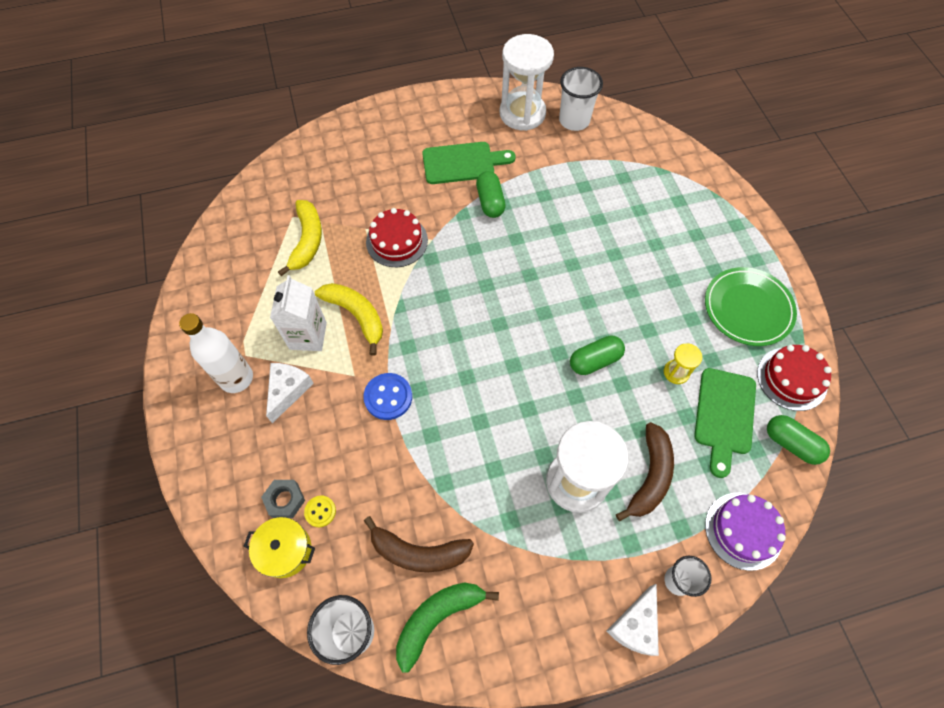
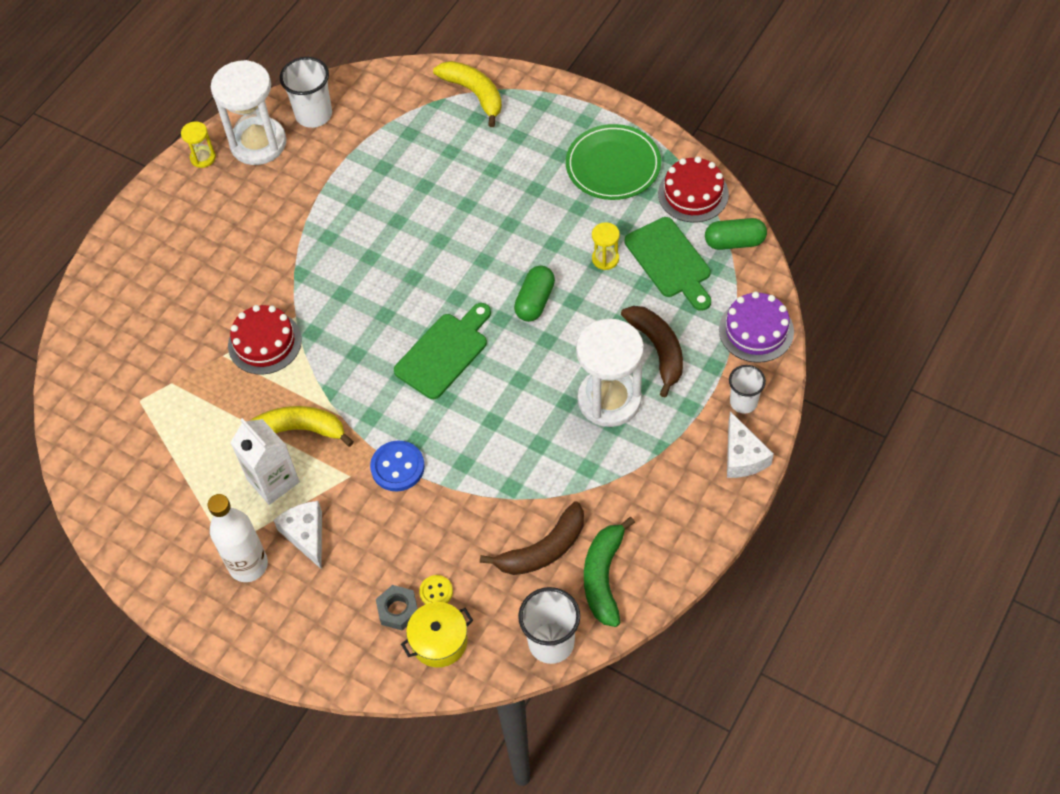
camera: 40 degrees left, 5 degrees down
yellow banana [278,200,322,276] -> yellow banana moved to [433,61,502,127]
green cutting board [422,142,516,184] -> green cutting board moved to [394,303,491,399]
green capsule [476,171,506,218] -> none
none -> yellow hourglass [181,121,216,168]

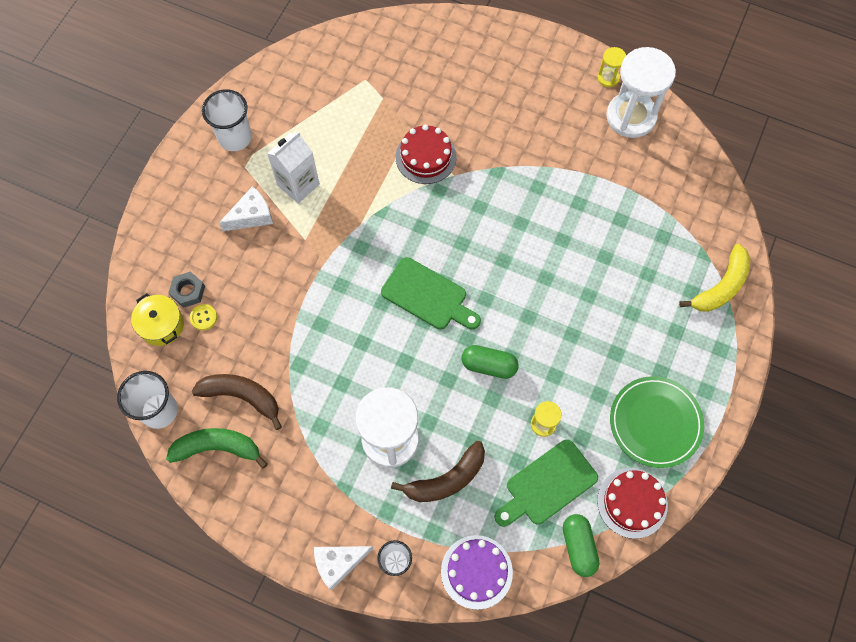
camera: 80 degrees right, 10 degrees up
white bottle [208,494,268,582] -> none
yellow banana [250,406,354,447] -> none
white cup [280,57,332,128] -> white cup moved to [202,89,252,151]
blue button [370,441,425,491] -> none
brown banana [480,502,584,575] -> brown banana turned 150 degrees clockwise [192,374,282,430]

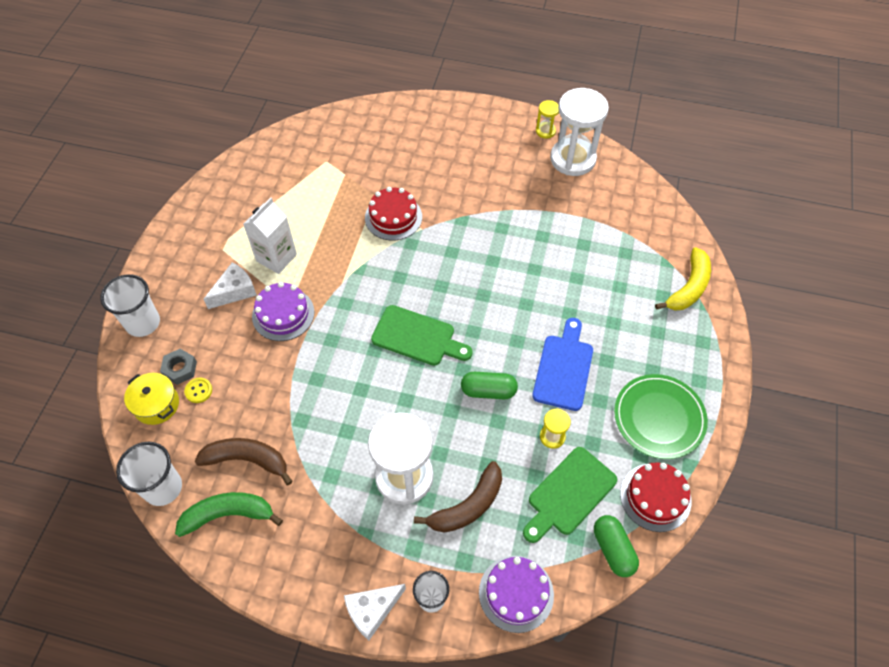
camera: 10 degrees left, 10 degrees down
white cup [202,89,252,151] -> white cup moved to [100,274,160,337]
none -> purple cake [252,282,314,341]
none -> blue cutting board [532,318,593,411]

